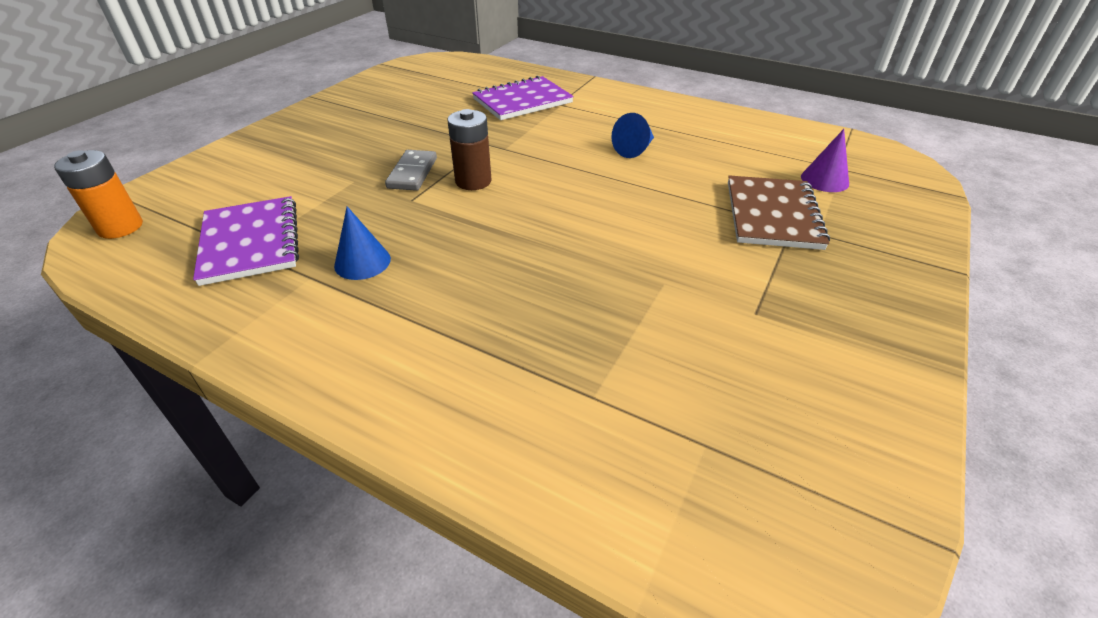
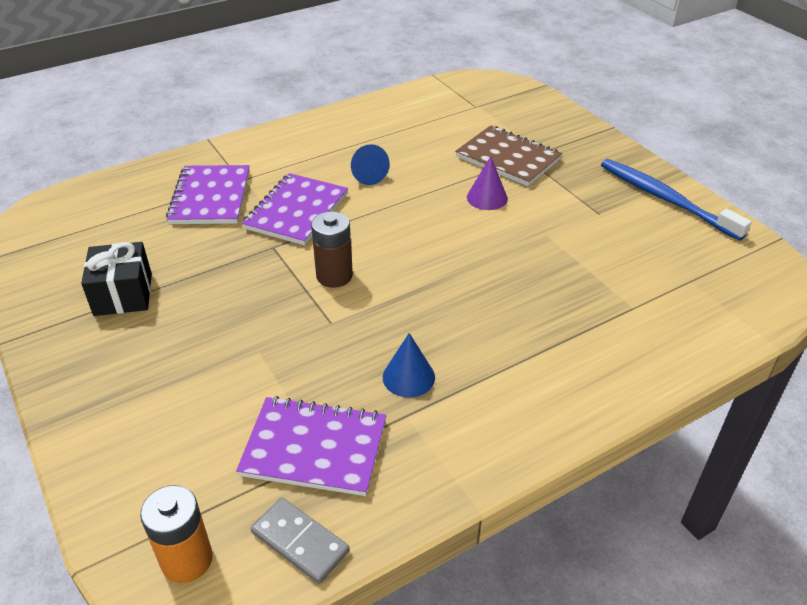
camera: 60 degrees left, 0 degrees up
grey domino [385,150,437,191] -> grey domino moved to [251,497,350,584]
purple cone [801,129,849,192] -> purple cone moved to [467,156,508,210]
none -> black gift [81,242,152,316]
none -> purple notebook [242,173,348,245]
none -> blue toothbrush [601,159,752,241]

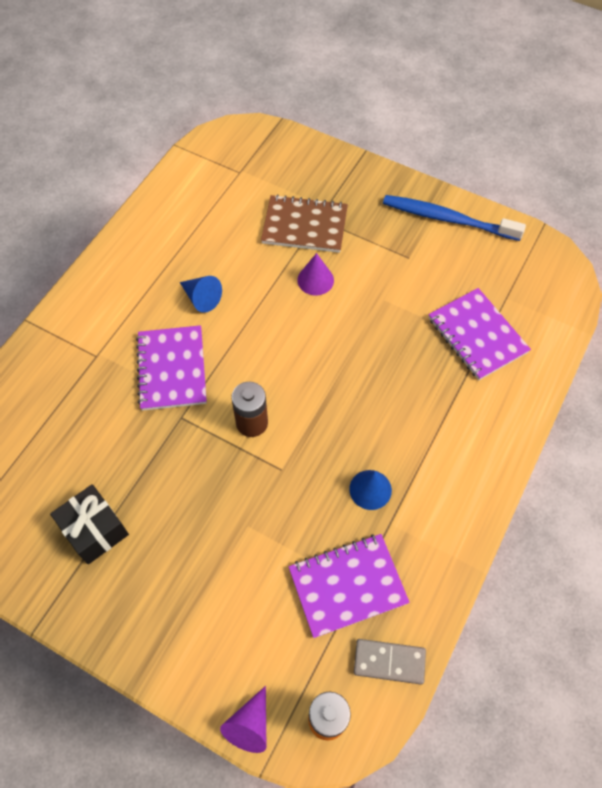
camera: 30 degrees left, 20 degrees up
purple notebook [166,165,250,224] -> purple notebook moved to [428,288,531,380]
none -> purple cone [220,686,266,753]

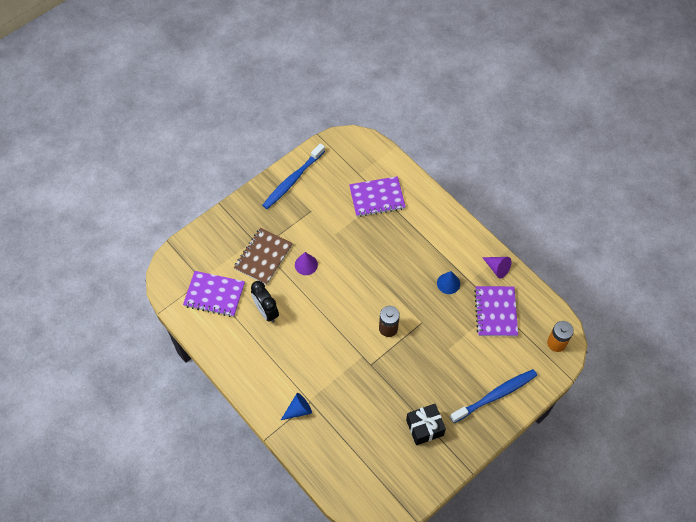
camera: 70 degrees left, 0 degrees up
purple notebook [136,325,207,411] -> purple notebook moved to [183,271,245,317]
blue cone [180,276,222,313] -> blue cone moved to [281,393,312,420]
purple cone [220,686,266,753] -> purple cone moved to [482,257,511,279]
grey domino [354,639,426,685] -> none
none -> black clock [251,281,279,323]
none -> blue toothbrush [450,369,537,423]

